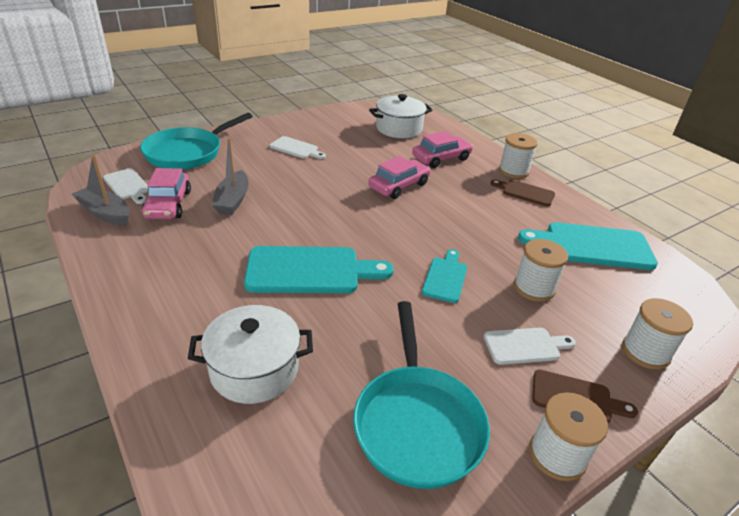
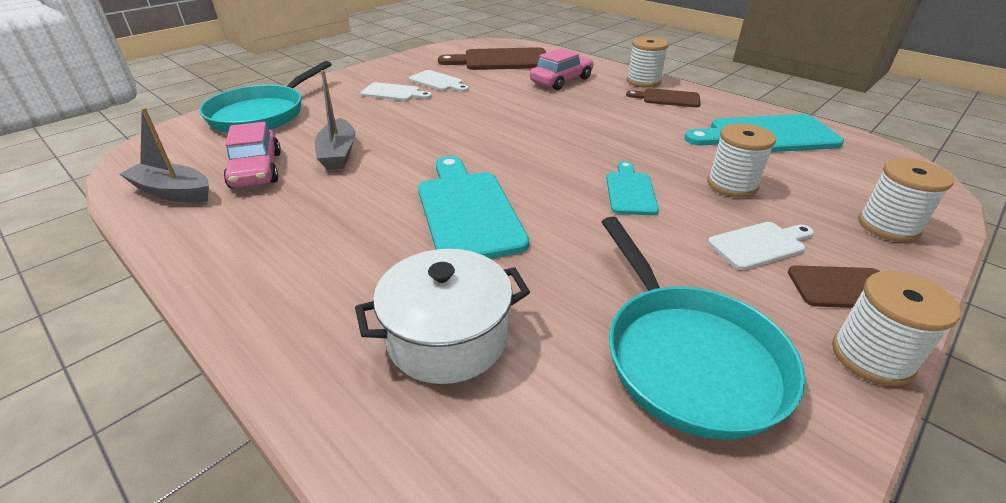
camera: 10 degrees left, 0 degrees up
white cutting board [103,168,148,204] -> white cutting board moved to [409,70,469,92]
turquoise cutting board [244,246,394,293] -> turquoise cutting board turned 90 degrees counterclockwise [418,156,529,259]
white pot [369,94,432,138] -> brown cutting board [438,47,546,70]
pink car [369,156,431,199] -> none

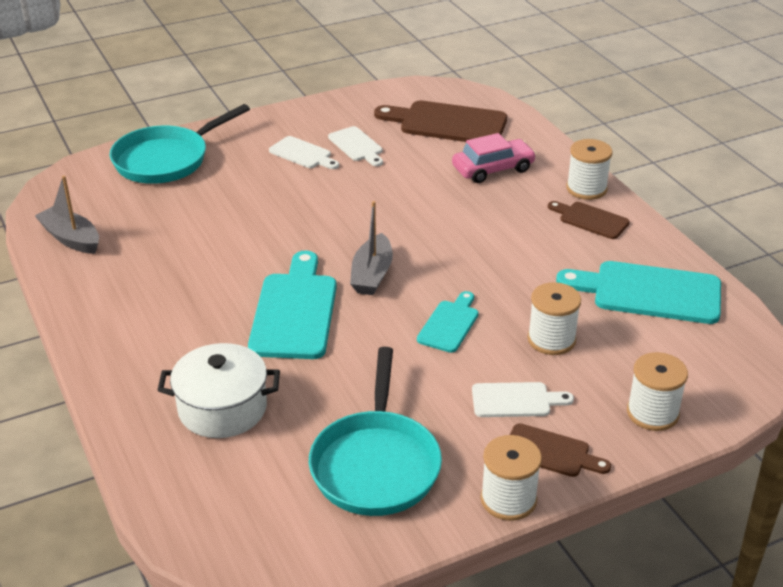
camera: 20 degrees right, 0 degrees up
pink car [224,122,281,188] -> none
grey boat [315,70,355,170] -> grey boat moved to [350,201,393,295]

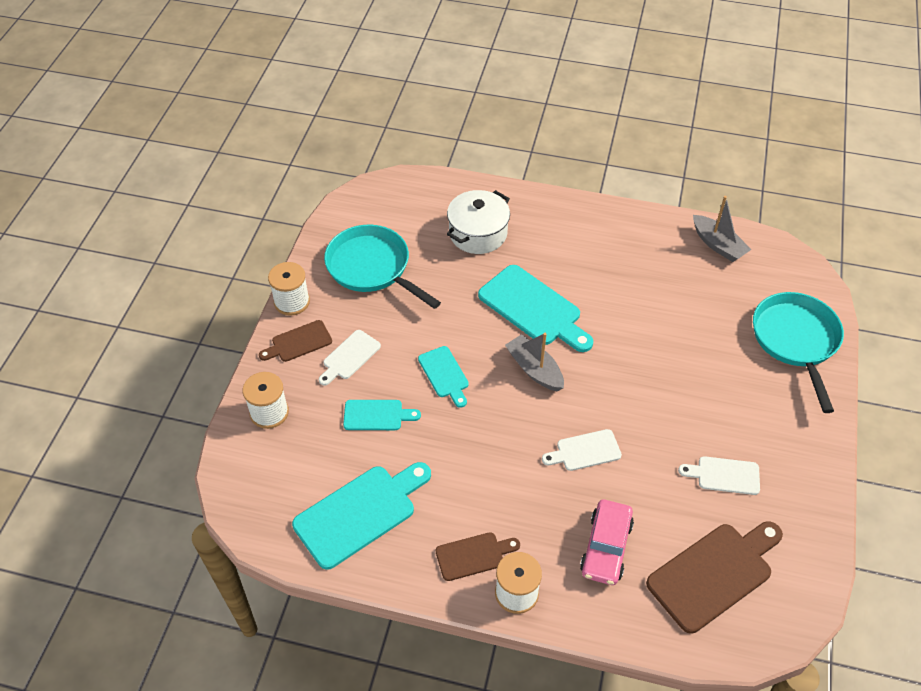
camera: 130 degrees right, 15 degrees up
grey boat [35,175,99,254] -> grey boat turned 60 degrees clockwise [693,196,752,262]
white cutting board [269,136,339,169] -> white cutting board moved to [542,429,622,471]
white spool [528,282,581,355] -> turquoise cutting board [343,400,421,430]

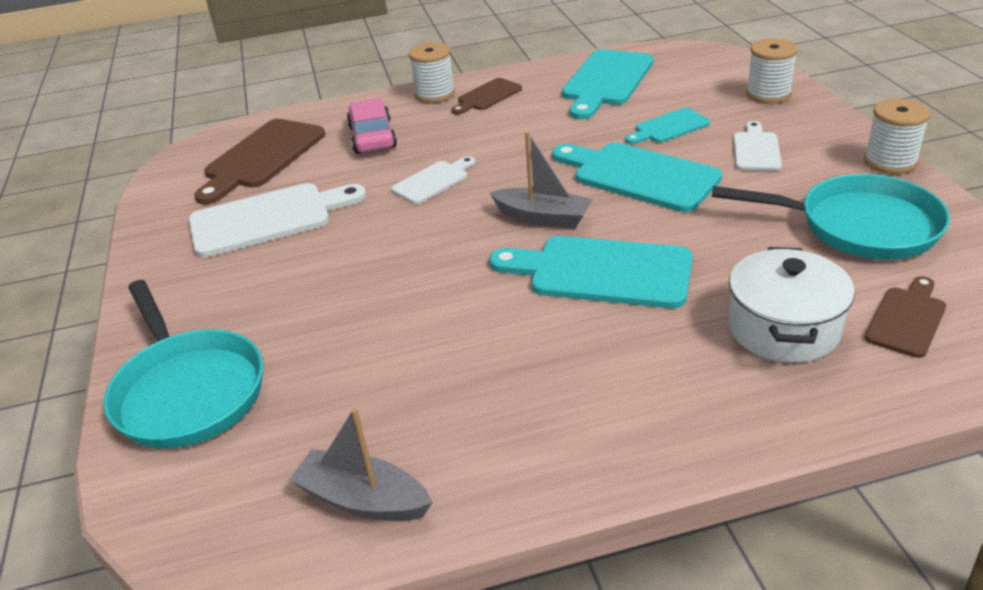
camera: 155 degrees right, 15 degrees down
brown cutting board [259,320,332,362] -> brown cutting board moved to [865,276,946,358]
turquoise cutting board [418,346,469,408] -> turquoise cutting board [552,143,722,212], size x1.80
white cutting board [678,456,760,495] -> white cutting board [189,183,366,257], size x1.80

